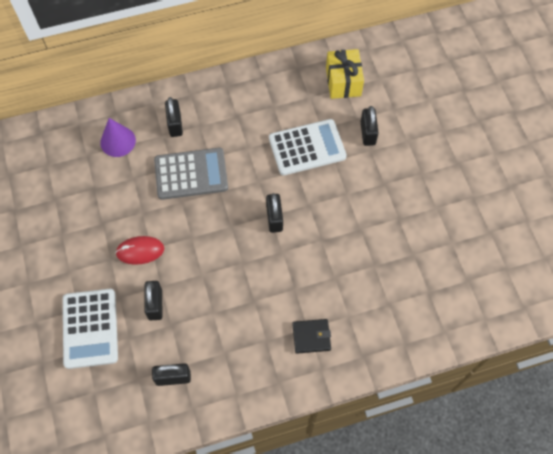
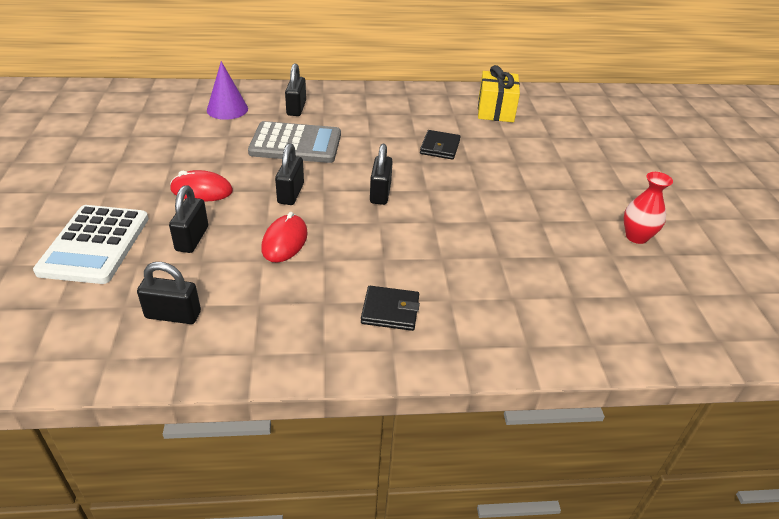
camera: 10 degrees right, 25 degrees down
white calculator [269,119,347,175] -> black wallet [420,130,461,160]
black padlock [360,106,379,146] -> black padlock moved to [275,143,304,205]
none -> red mouse [261,212,308,263]
none -> red vase [624,172,673,244]

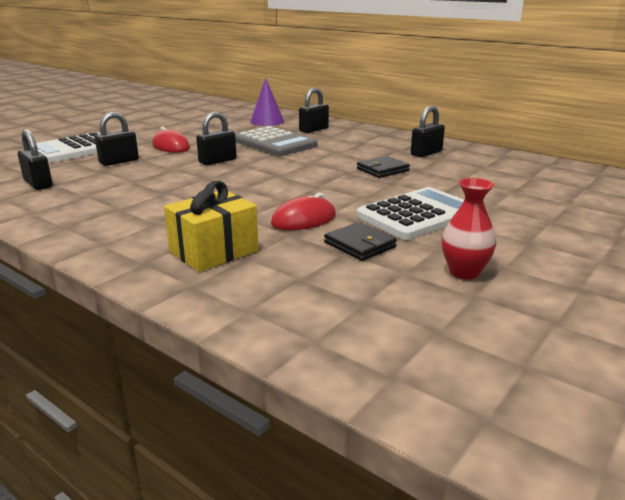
camera: 45 degrees right, 15 degrees down
red mouse [261,212,308,263] -> red mouse moved to [271,193,336,230]
black wallet [361,286,420,331] -> black wallet moved to [324,222,397,261]
black padlock [370,143,393,205] -> black padlock moved to [411,106,445,157]
yellow gift [478,65,520,122] -> yellow gift moved to [164,181,259,272]
none -> white calculator [357,187,464,240]

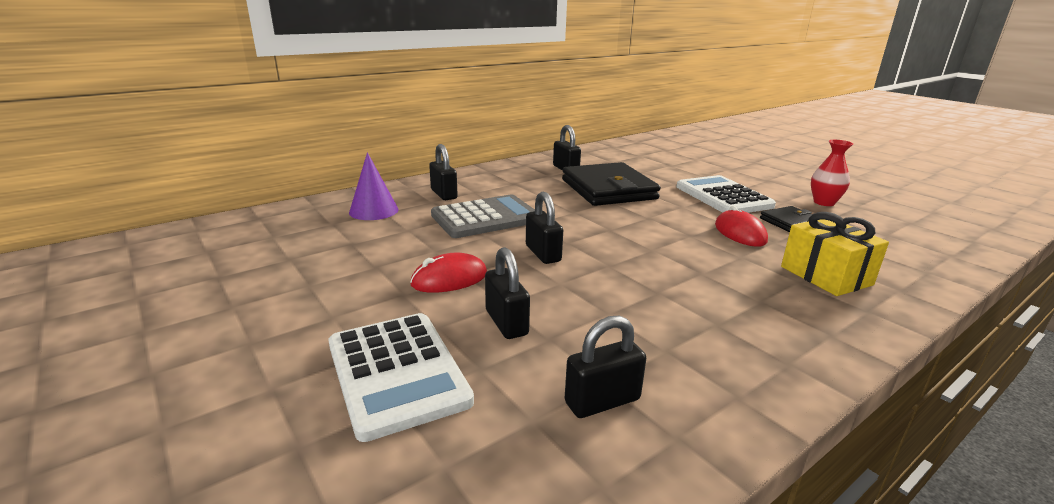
camera: 75 degrees left, 0 degrees up
black wallet [357,156,410,178] -> black wallet [562,162,661,206], size x2.09

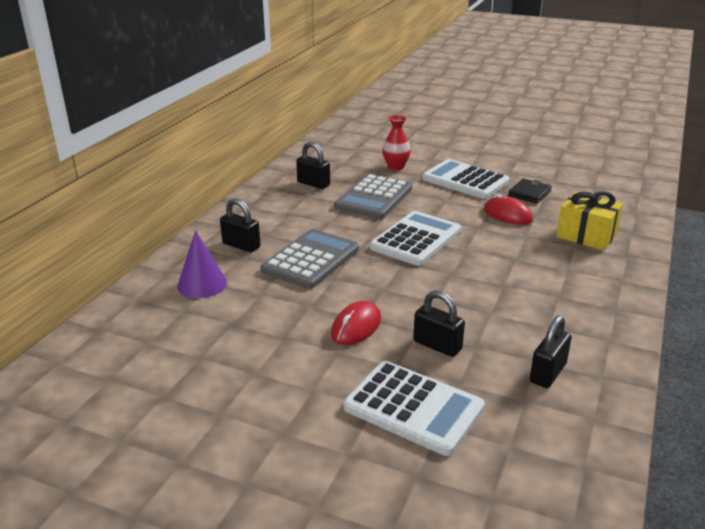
camera: 30 degrees left, 5 degrees up
black padlock [526,192,563,264] -> none
black wallet [562,162,661,206] -> grey calculator [334,174,412,219]
red vase [811,140,853,206] -> red vase moved to [382,115,411,171]
none -> white calculator [370,211,461,266]

